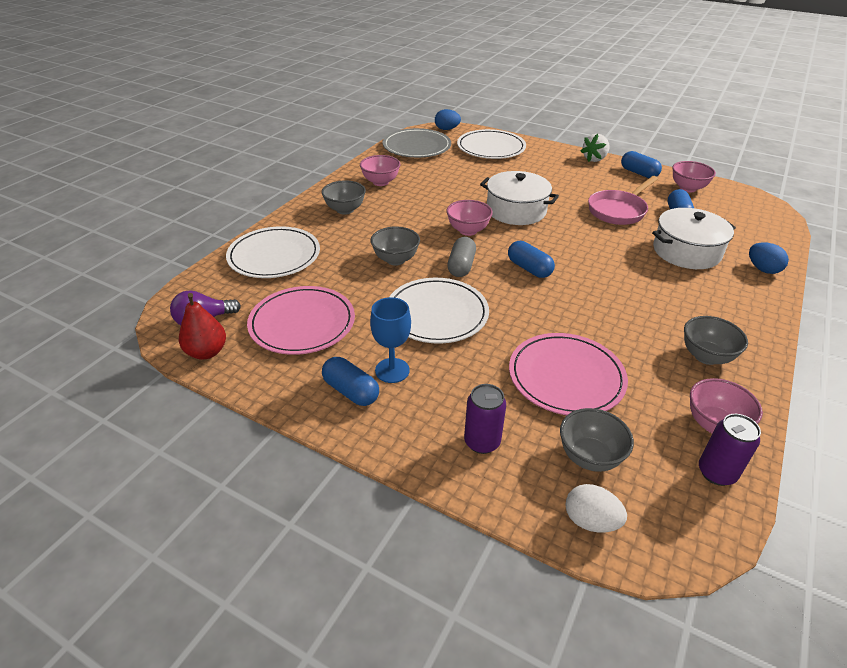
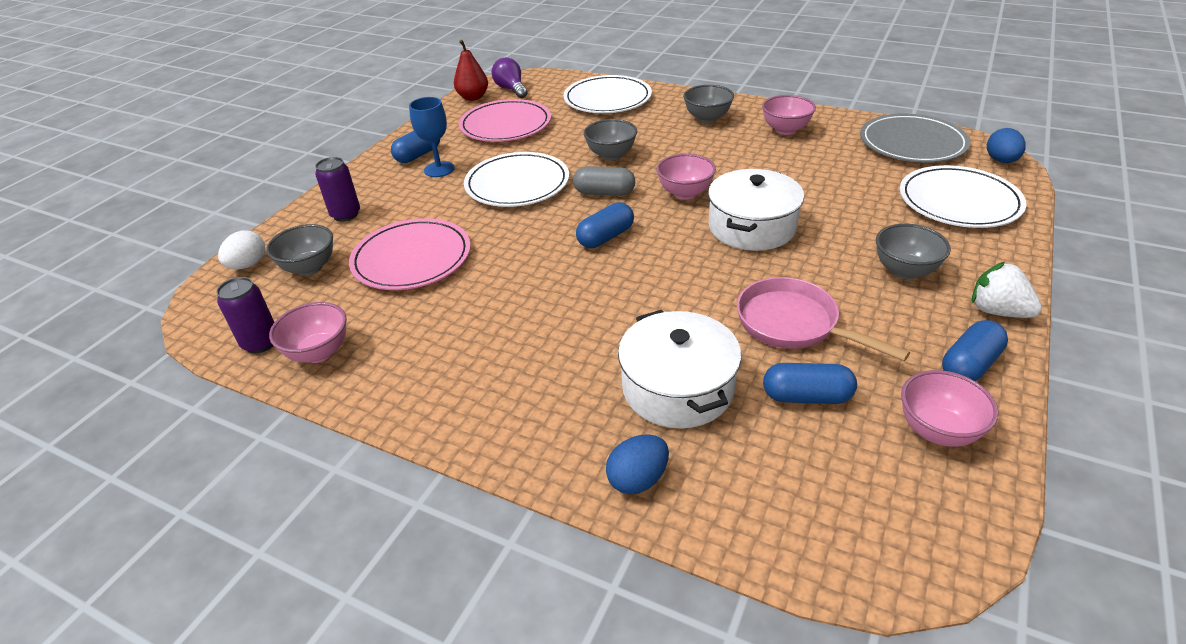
camera: 90 degrees right, 0 degrees up
grey bowl [684,316,748,365] -> grey bowl moved to [876,224,951,279]

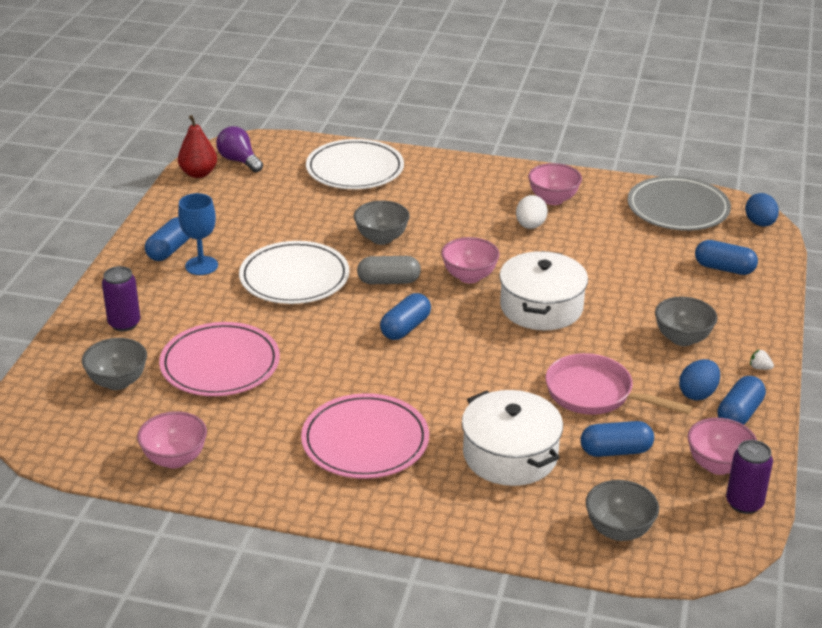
camera: 15 degrees left, 5 degrees down
purple can [216,277,274,353] -> purple can moved to [726,440,773,514]
white egg [218,230,265,269] -> white egg moved to [516,195,548,229]
pink plate [459,99,551,142] -> pink plate moved to [301,393,429,479]
blue egg [606,434,669,495] -> blue egg moved to [679,359,720,401]
grey bowl [683,85,734,123] -> grey bowl moved to [586,480,659,541]
white plate [900,165,1026,228] -> blue capsule [695,240,758,275]
white strawberry [972,262,1042,318] -> white strawberry [750,349,774,370], size x0.45

